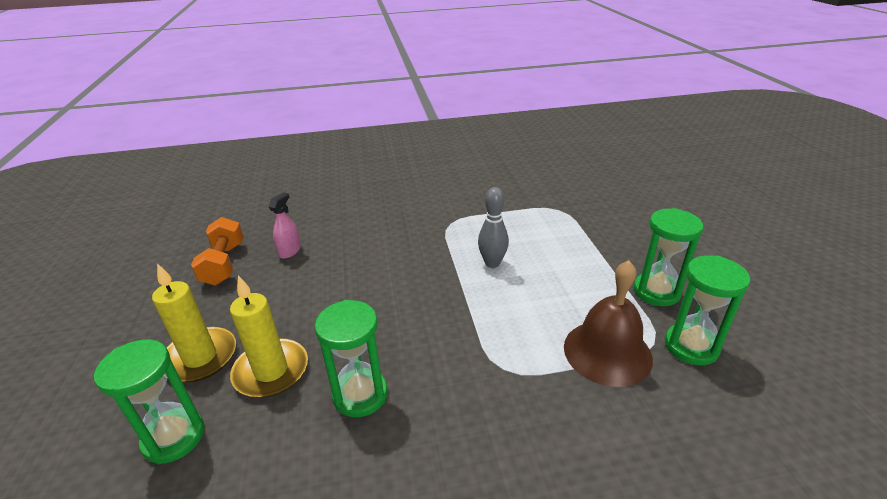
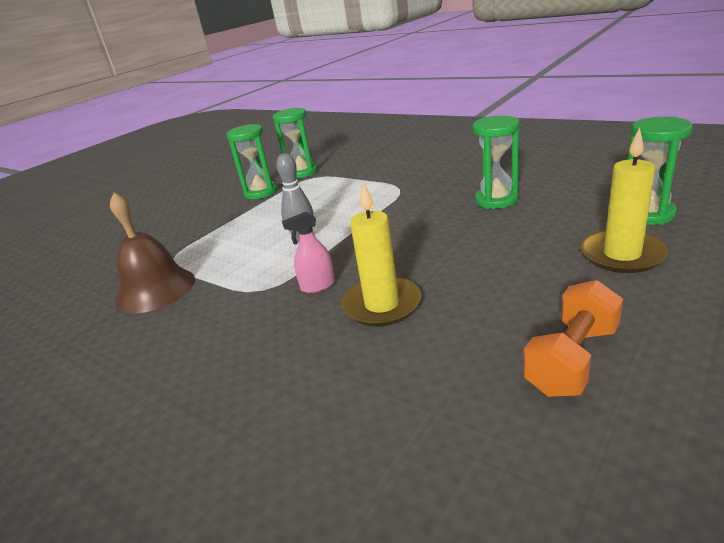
camera: 130 degrees left, 5 degrees down
yellow candle [230,275,308,398] -> yellow candle moved to [341,182,422,326]
pink spray bottle [268,192,301,259] -> pink spray bottle moved to [282,212,335,293]
brown bell [564,260,653,387] -> brown bell moved to [110,192,195,313]

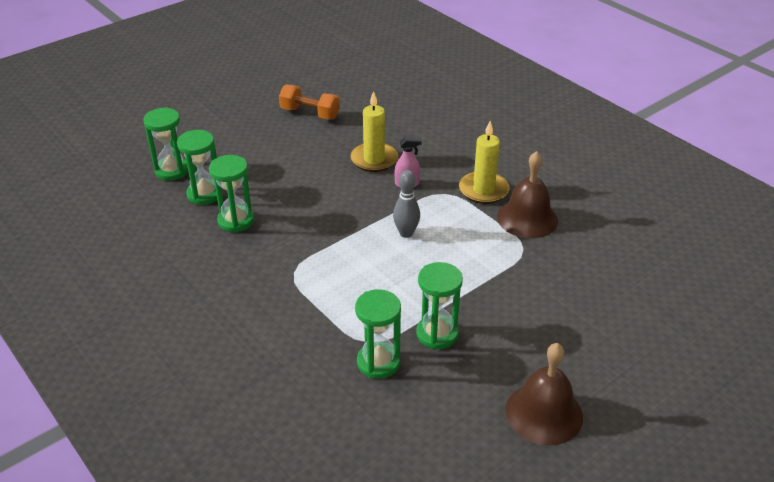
camera: 170 degrees left, 10 degrees up
orange dumbbell [523,280,623,397] -> orange dumbbell turned 60 degrees clockwise [279,85,340,120]
yellow candle [580,127,668,273] -> yellow candle moved to [459,121,509,204]
none -> green hourglass [177,130,222,205]
none -> brown bell [505,343,583,446]

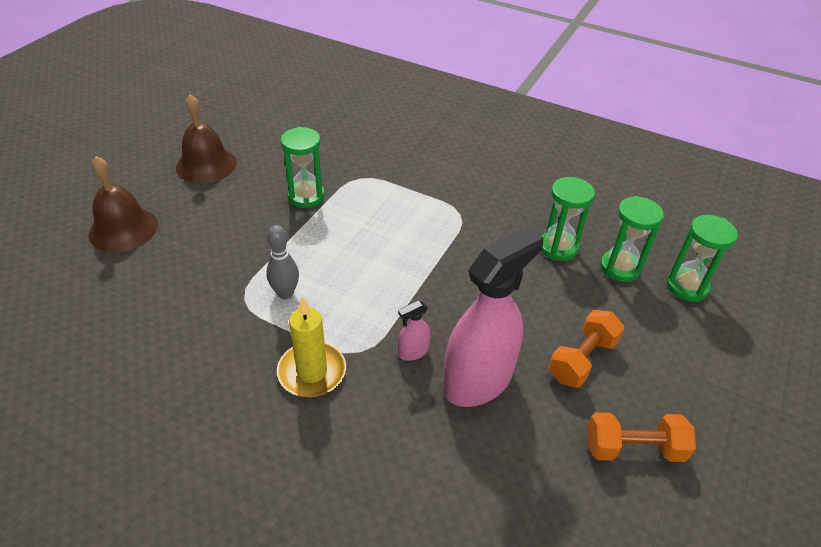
camera: 155 degrees right, 5 degrees up
yellow candle [350,91,398,172] -> pink spray bottle [443,227,543,407]
green hourglass [355,289,401,379] -> none
grey bowling pin [393,170,420,238] -> grey bowling pin moved to [266,225,299,299]
brown bell [497,151,558,238] -> brown bell moved to [88,156,158,252]
none -> orange dumbbell [549,310,624,388]

